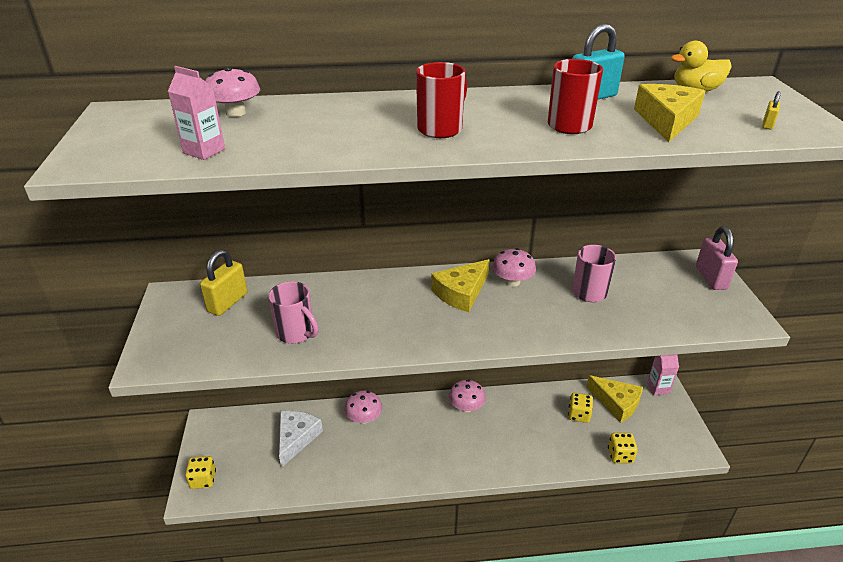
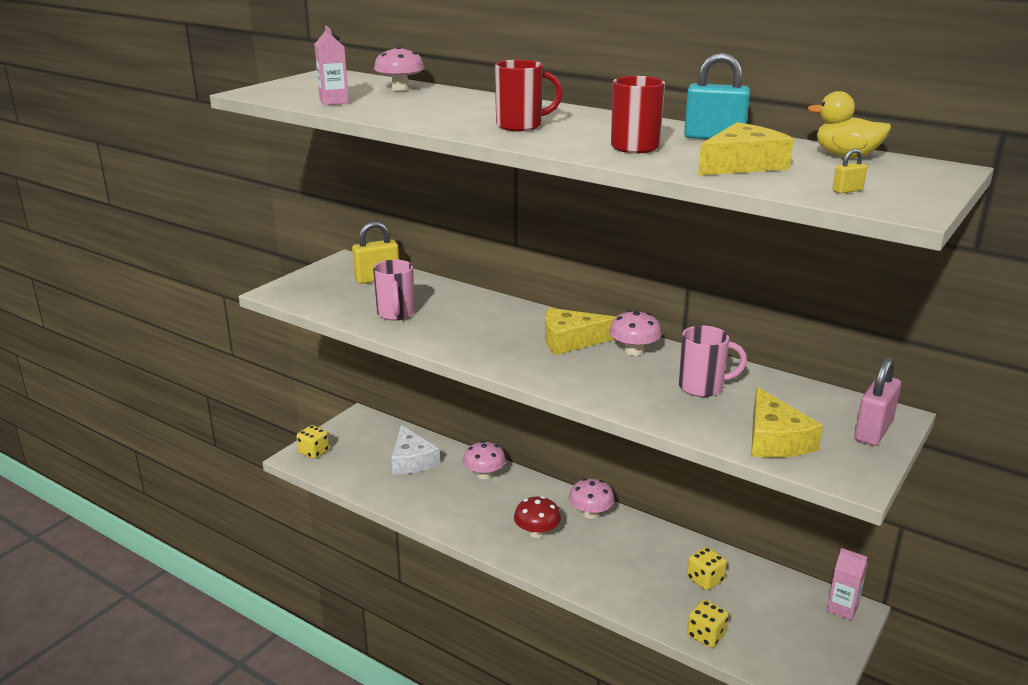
camera: 40 degrees right, 10 degrees down
white cheese [279,411,323,468] -> white cheese turned 105 degrees clockwise [391,425,440,475]
yellow cheese [586,375,643,423] -> yellow cheese moved to [751,387,823,458]
none -> red mushroom [514,496,561,538]

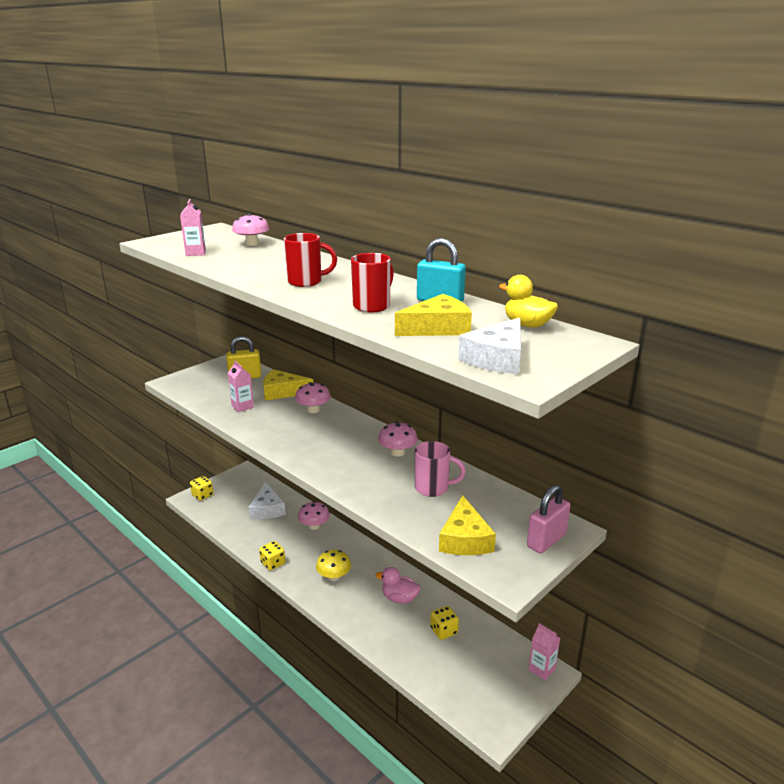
camera: 10 degrees right, 0 degrees up
pink mug [373,260,415,321] -> pink carton [228,361,254,412]
red mushroom [514,496,561,538] -> yellow mushroom [316,550,351,581]
yellow cheese [545,308,616,355] -> yellow cheese moved to [263,369,313,401]
pink mushroom [569,478,615,519] -> pink mushroom moved to [295,382,331,413]
yellow dice [687,600,729,648] -> yellow dice moved to [259,541,285,570]
yellow padlock [832,148,867,194] -> white cheese [458,318,521,374]
none -> pink duck [375,567,420,604]

